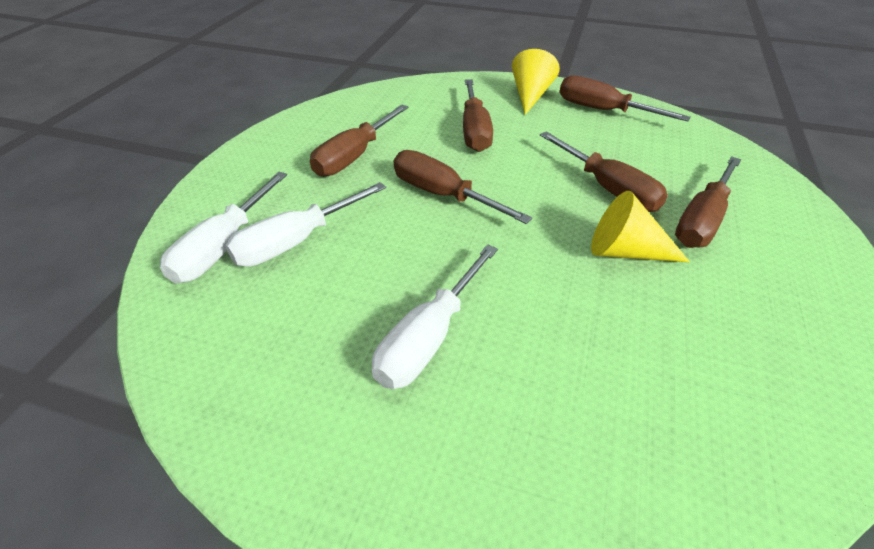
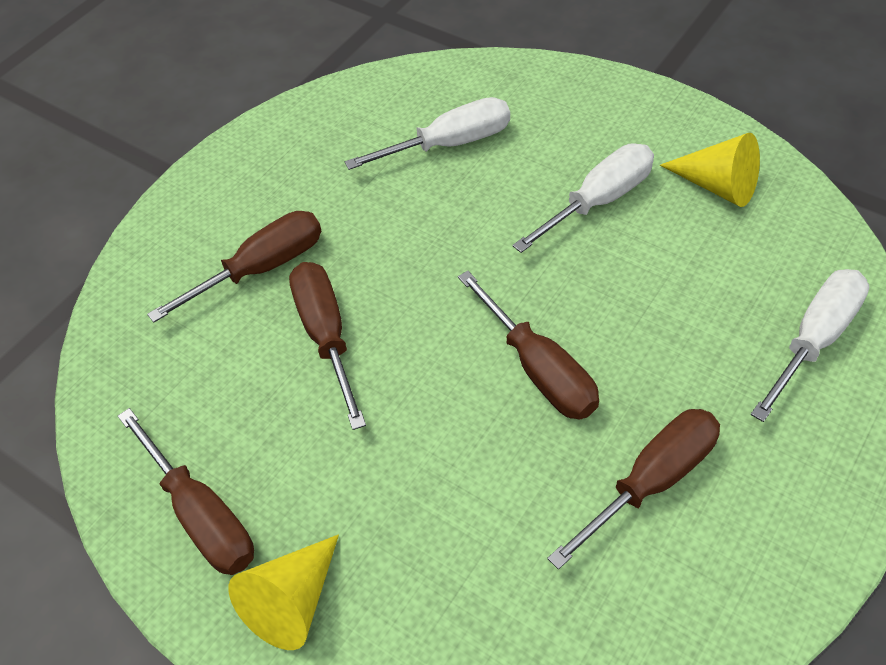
camera: 160 degrees left, 10 degrees up
white screwdriver [225,182,386,267] -> white screwdriver moved to [345,97,510,170]
brown screwdriver [463,79,493,152] -> none
yellow cone [591,191,690,262] -> yellow cone moved to [660,133,760,207]

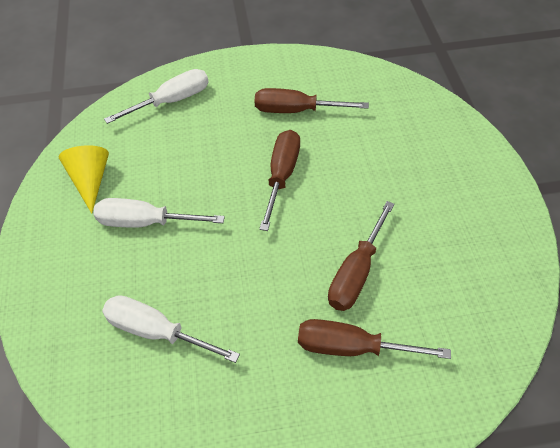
camera: 135 degrees left, 0 degrees up
brown screwdriver [118,408,254,575] -> none
yellow cone [228,534,339,650] -> none
white screwdriver [751,269,870,422] -> white screwdriver turned 150 degrees clockwise [104,69,208,124]

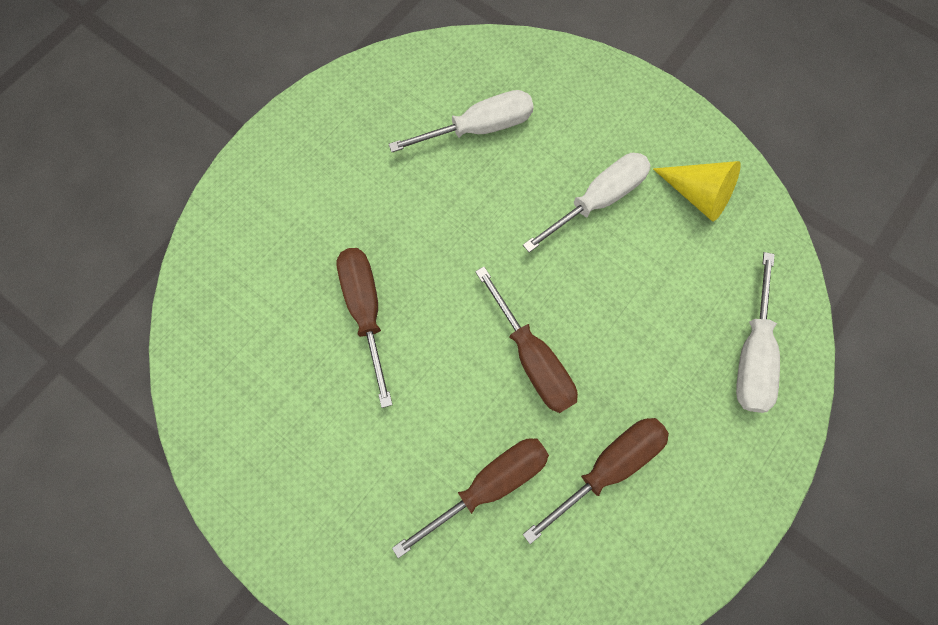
camera: 135 degrees right, 20 degrees up
brown screwdriver [298,319,451,359] -> brown screwdriver moved to [392,438,549,558]

